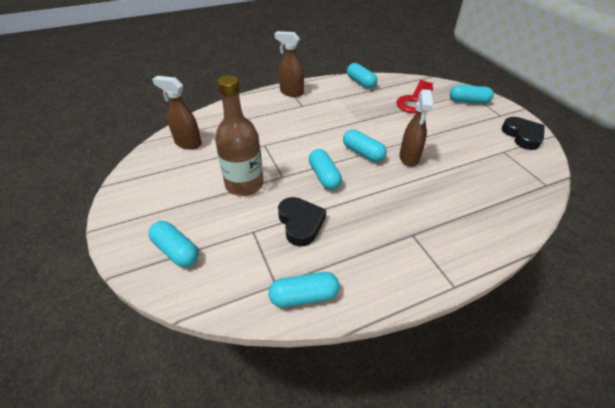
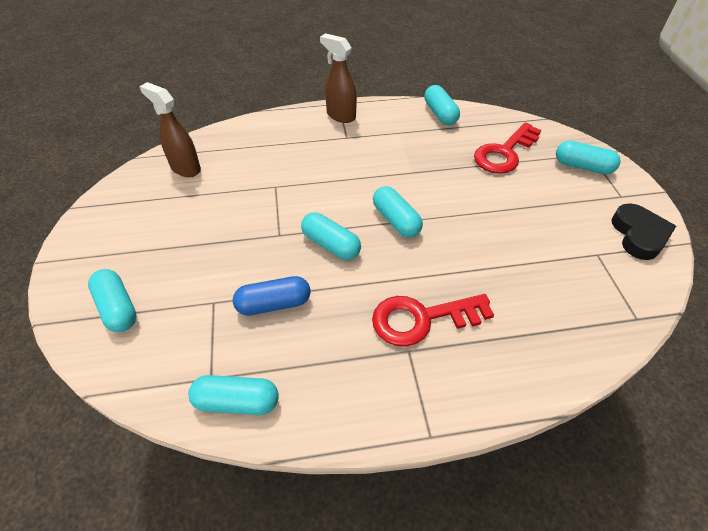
camera: 15 degrees right, 5 degrees up
brown bottle [215,75,264,196] -> none
black heart [278,197,326,246] -> blue capsule [233,276,311,316]
turquoise capsule [309,149,342,190] -> turquoise capsule turned 45 degrees counterclockwise [301,212,361,260]
brown spray bottle [400,89,433,167] -> none
none -> red key [372,294,494,347]

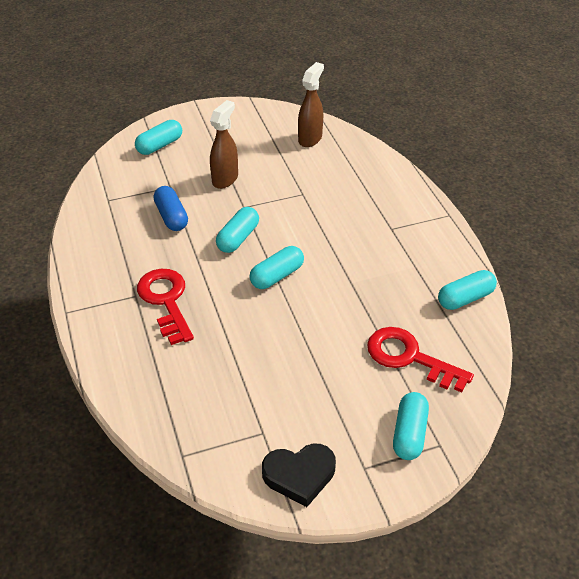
camera: 80 degrees right, 5 degrees down
turquoise capsule [188,375,279,415] -> none
brown spray bottle [320,33,357,123] -> brown spray bottle moved to [210,100,238,189]

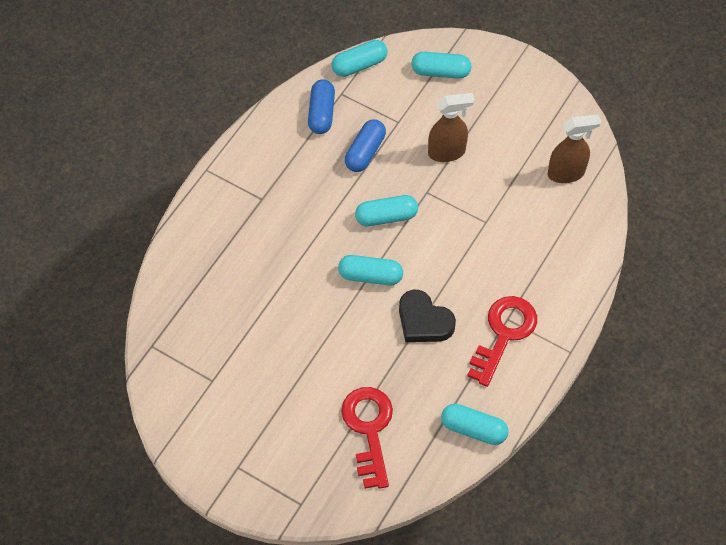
camera: 50 degrees right, 15 degrees up
red key [137,269,194,345] -> red key moved to [467,296,537,387]
black heart [262,444,336,507] -> black heart moved to [399,290,456,342]
turquoise capsule [393,392,429,460] -> turquoise capsule moved to [332,40,387,77]
none -> blue capsule [308,79,335,134]

